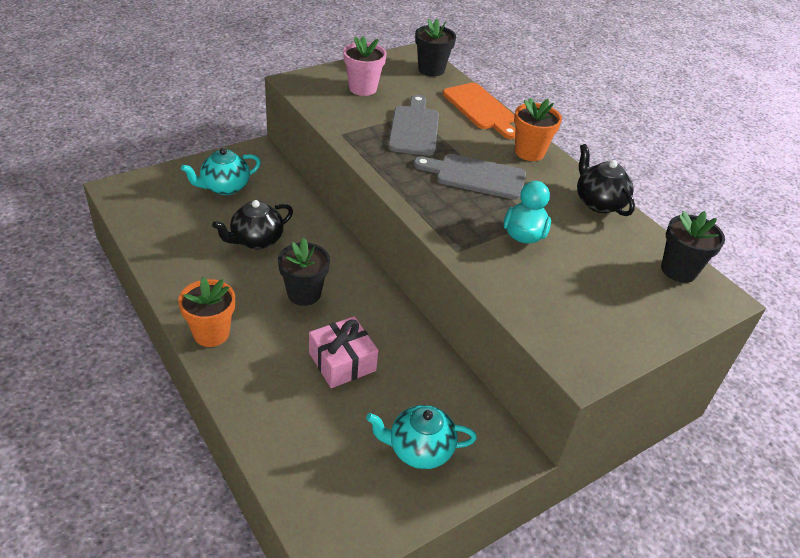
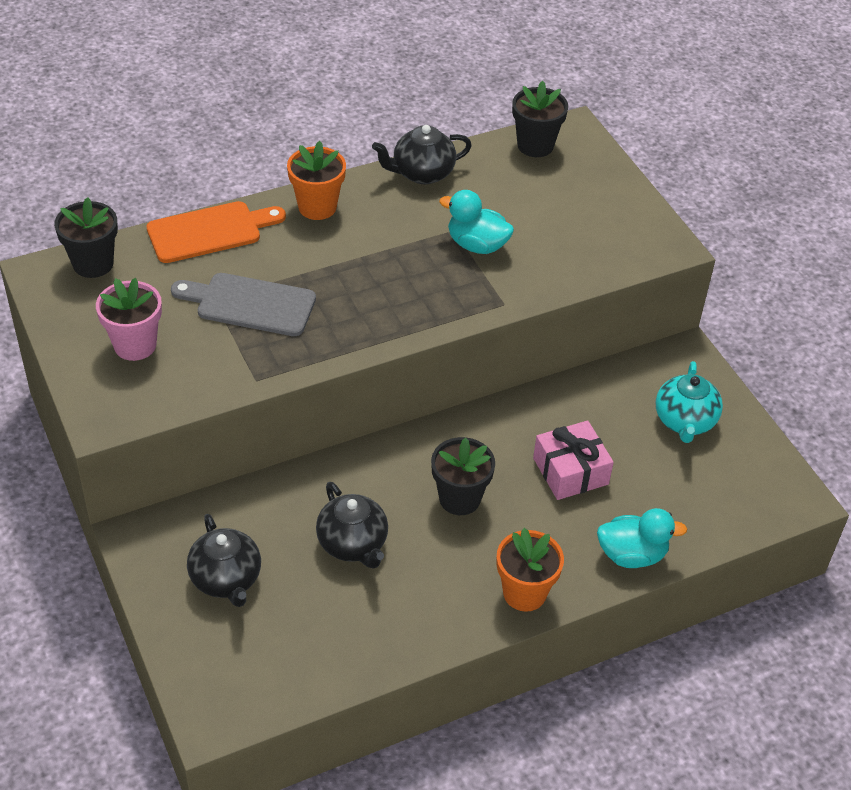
camera: 80 degrees left, 5 degrees up
turquoise teapot [181,148,261,195] -> black teapot [187,514,261,607]
grey cutting board [414,154,526,200] -> none
none -> turquoise duck [597,508,687,568]

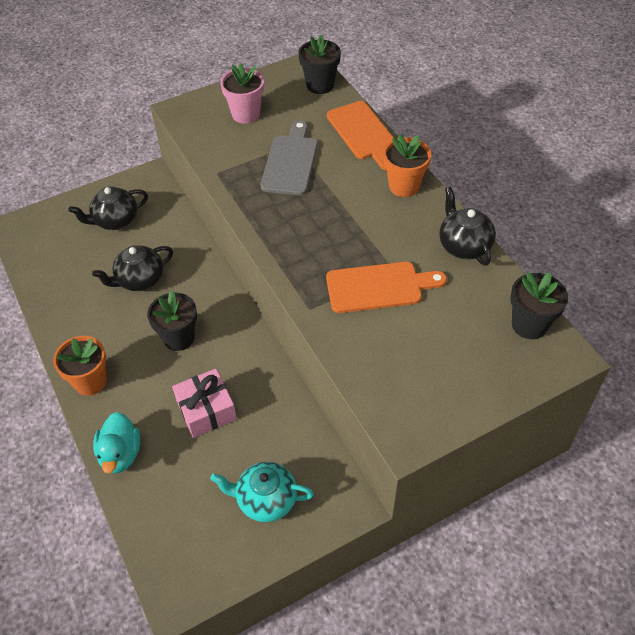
camera: 90 degrees right, 5 degrees up
turquoise duck [439,190,514,254] -> orange cutting board [326,262,447,313]

